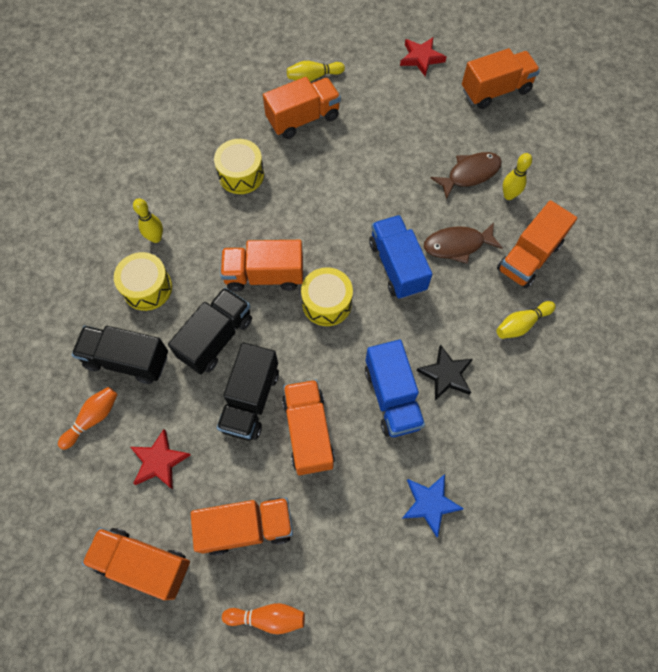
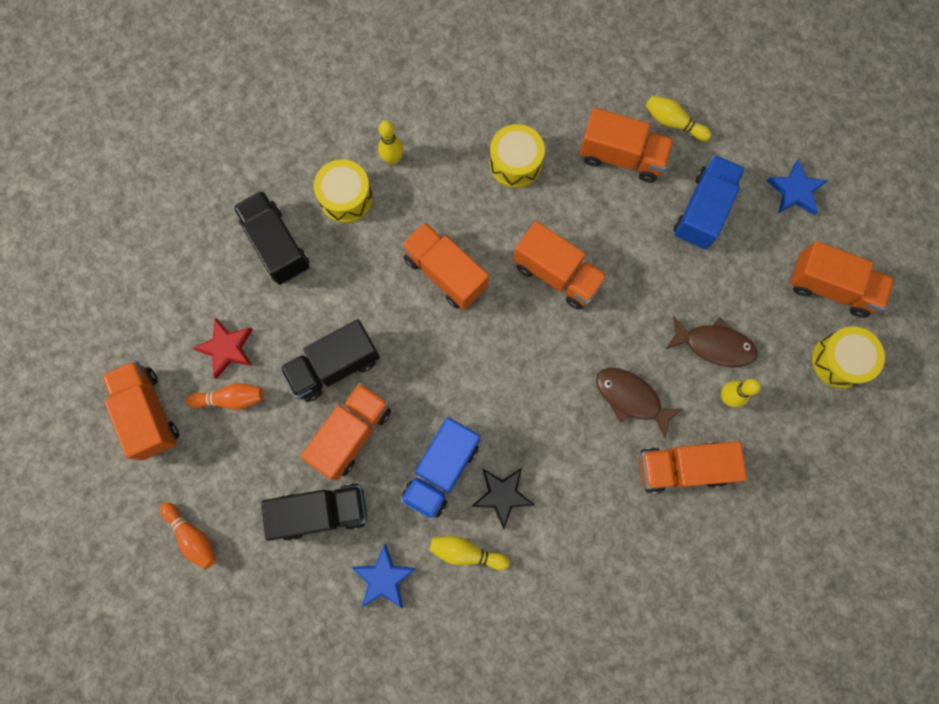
camera: 45 degrees right, 10 degrees up
orange bowling pin [58,387,118,450] -> orange bowling pin moved to [186,383,264,410]
black truck [168,287,252,374] -> black truck moved to [261,483,367,541]
orange truck [191,497,293,556] -> orange truck moved to [513,221,608,310]
yellow drum [301,267,353,326] -> yellow drum moved to [812,326,885,388]
blue truck [369,215,433,299] -> blue truck moved to [673,155,745,250]
red star [400,37,447,76] -> blue star [767,160,828,215]
yellow bowling pin [496,301,556,339] -> yellow bowling pin moved to [430,536,510,570]

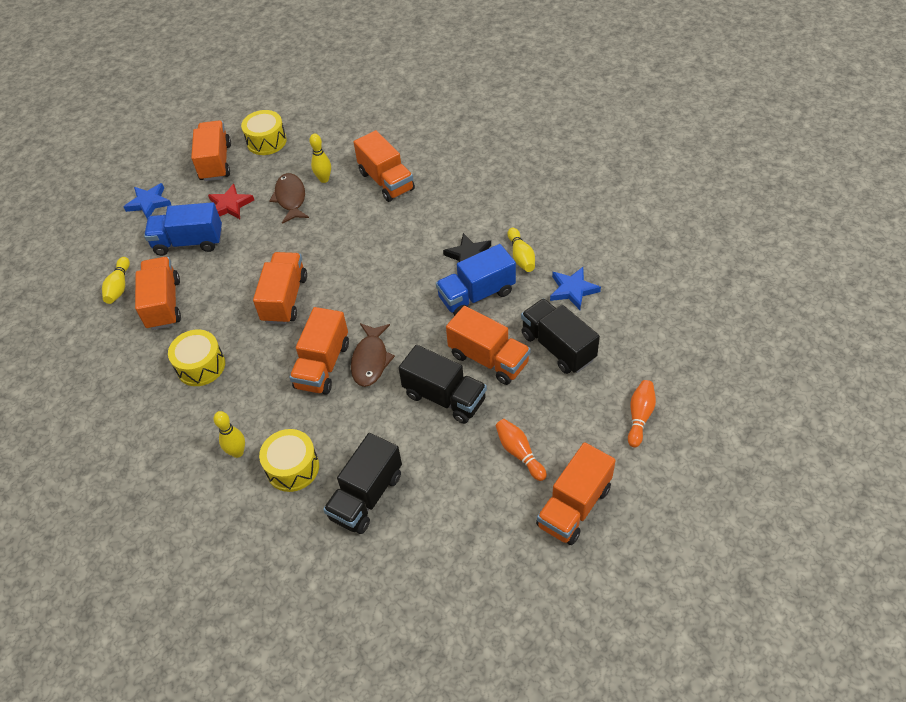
camera: 115 degrees left, 25 degrees down
red star [192,318,253,379] -> red star moved to [208,184,254,219]
orange truck [300,382,391,480] -> orange truck turned 150 degrees counterclockwise [446,306,531,385]
blue truck [401,417,480,520] -> blue truck turned 150 degrees clockwise [436,244,516,316]
brown fish [596,368,683,439] -> brown fish moved to [351,323,395,387]

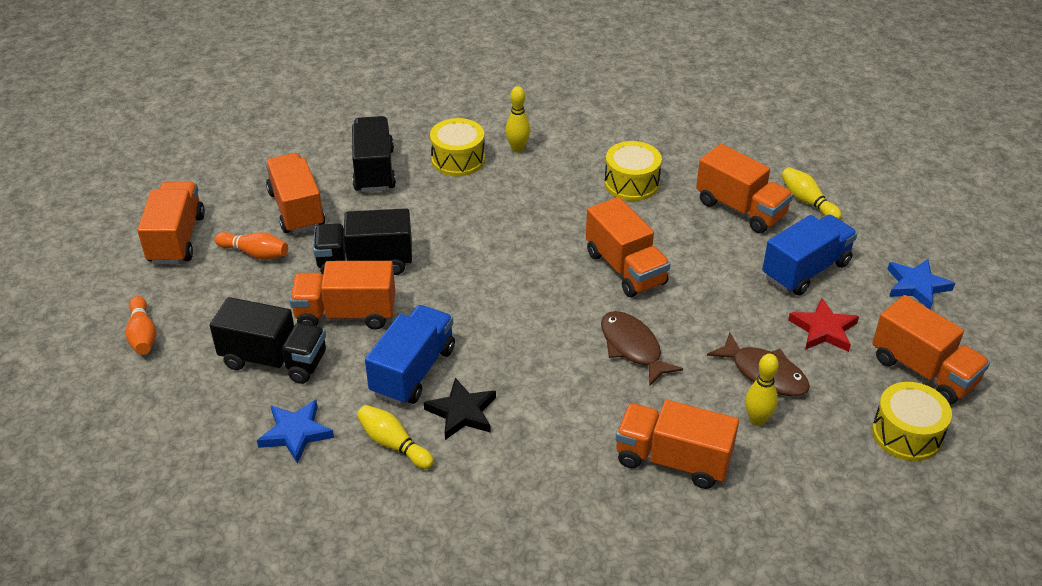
camera: 140 degrees right, 10 degrees down
orange truck [289,307,349,395] -> orange truck moved to [265,153,325,234]
brown fish [351,323,395,387] -> brown fish moved to [601,311,683,385]

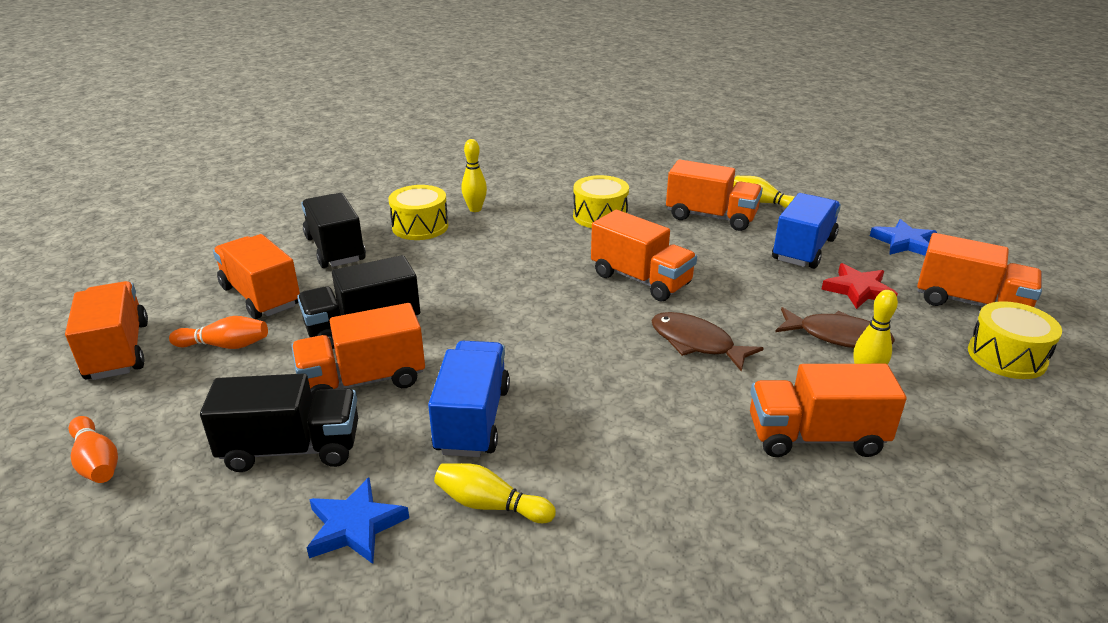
camera: 20 degrees left, 10 degrees down
black star [424,378,496,440] -> none

